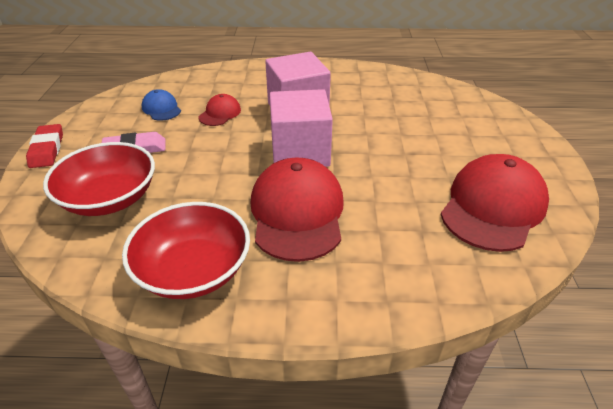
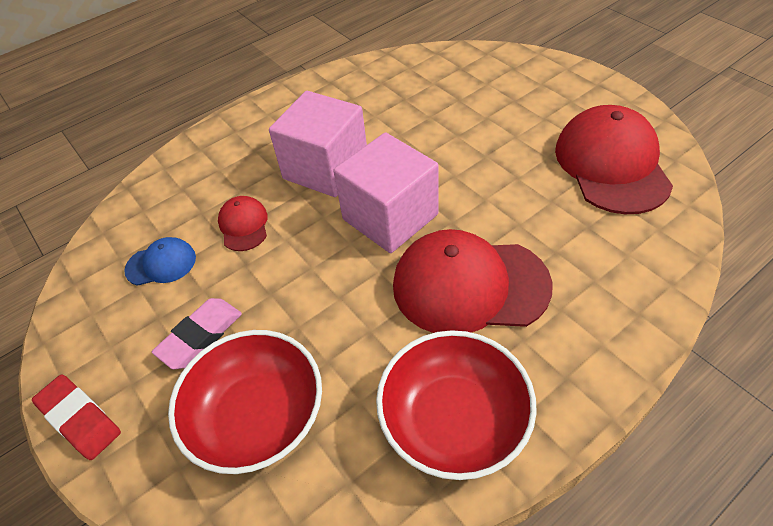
camera: 35 degrees left, 10 degrees up
blue cap [142,89,181,121] -> blue cap turned 150 degrees clockwise [124,237,196,286]
red cap [251,158,344,262] -> red cap turned 45 degrees counterclockwise [393,229,553,333]

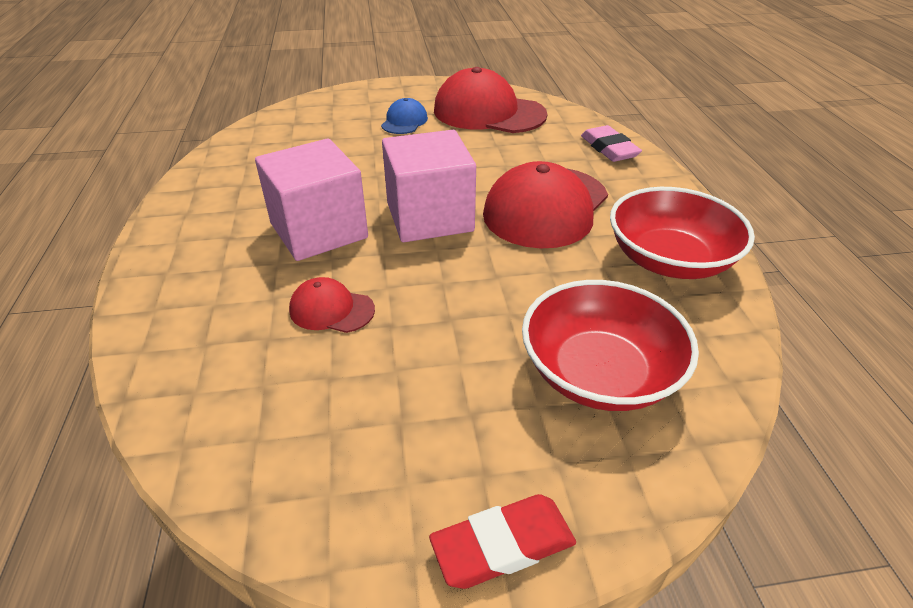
camera: 65 degrees left, 10 degrees down
blue cap [124,237,196,286] -> blue cap moved to [381,98,428,134]
pink eraser [152,298,242,369] -> pink eraser moved to [581,125,642,162]

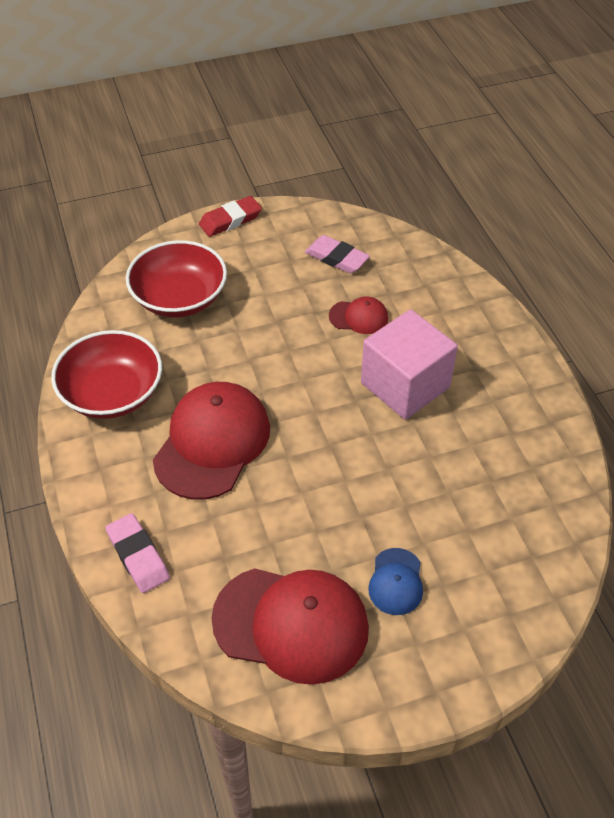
camera: 170 degrees right, 10 degrees up
pink cube [382,130,476,242] -> none
none -> pink eraser [305,235,370,273]

